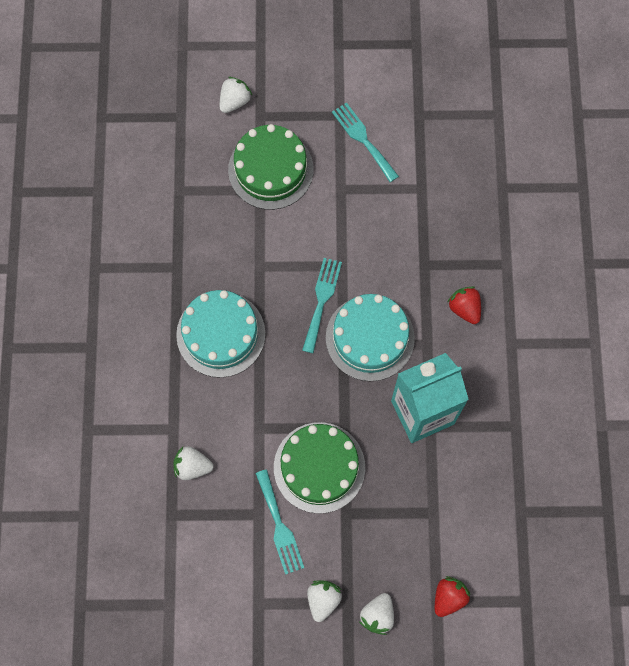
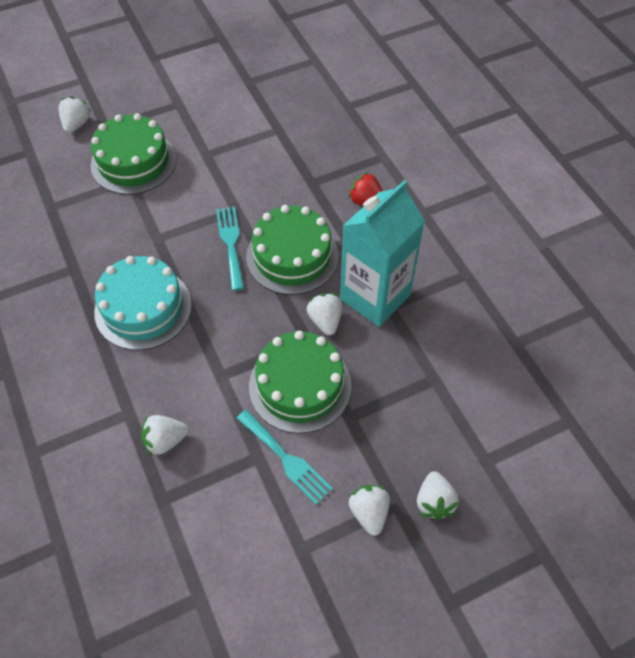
camera: 25 degrees left, 15 degrees down
turquoise cake [326,294,415,381] -> green cake [246,205,338,295]
turquoise fork [332,102,399,182] -> none
red strawberry [435,576,471,617] -> none
none -> white strawberry [307,294,342,336]

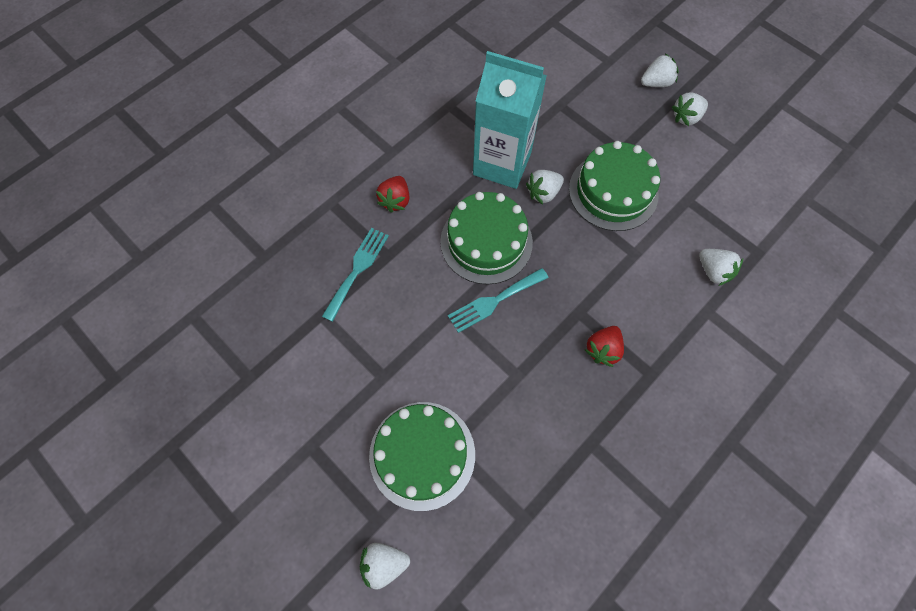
camera: 110 degrees left, 10 degrees up
turquoise cake [94,256,192,350] -> red strawberry [585,326,624,367]
turquoise fork [237,409,333,505] -> turquoise fork moved to [322,228,389,322]

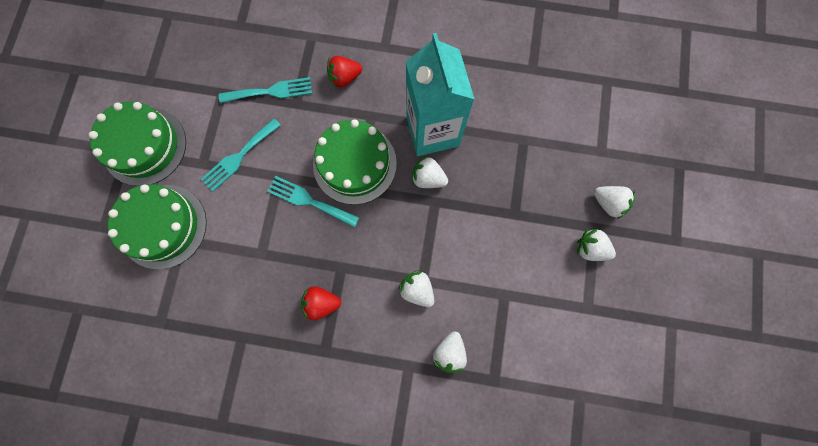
camera: 55 degrees right, 10 degrees up
white strawberry [360,543,410,590] -> white strawberry moved to [398,270,435,307]
green cake [569,141,660,231] -> green cake moved to [88,101,186,186]
none -> turquoise fork [201,118,281,192]

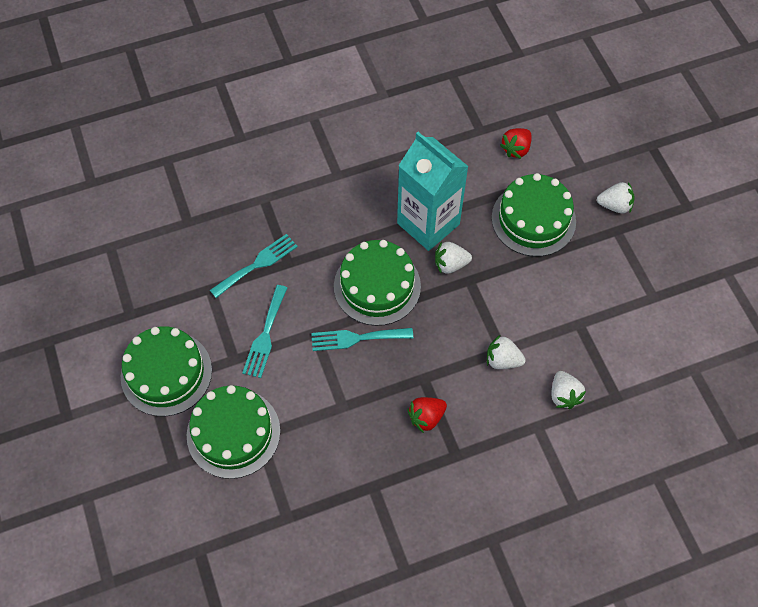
camera: 30 degrees left, 15 degrees down
red strawberry [327,56,362,89] -> red strawberry moved to [500,128,532,159]
white strawberry [577,229,616,261] -> none
none -> green cake [492,173,576,257]

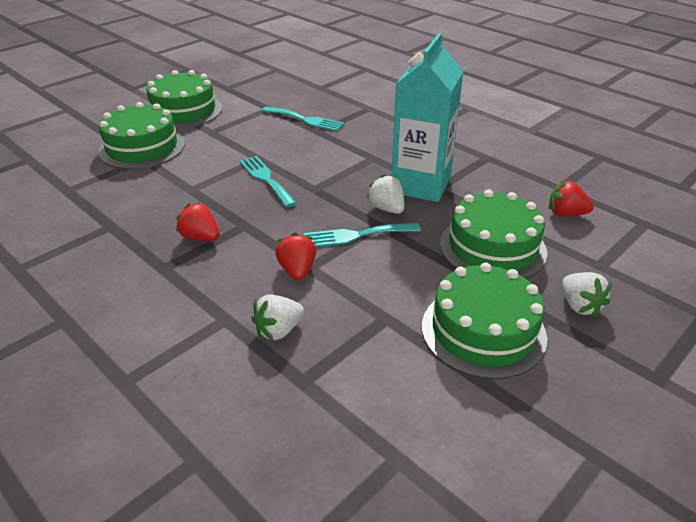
camera: 65 degrees right, 25 degrees down
turquoise fork [242,285,287,378] -> turquoise fork moved to [304,223,421,247]
green cake [334,240,421,326] -> green cake moved to [422,263,547,379]
white strawberry [487,335,526,369] -> red strawberry [275,232,316,280]

